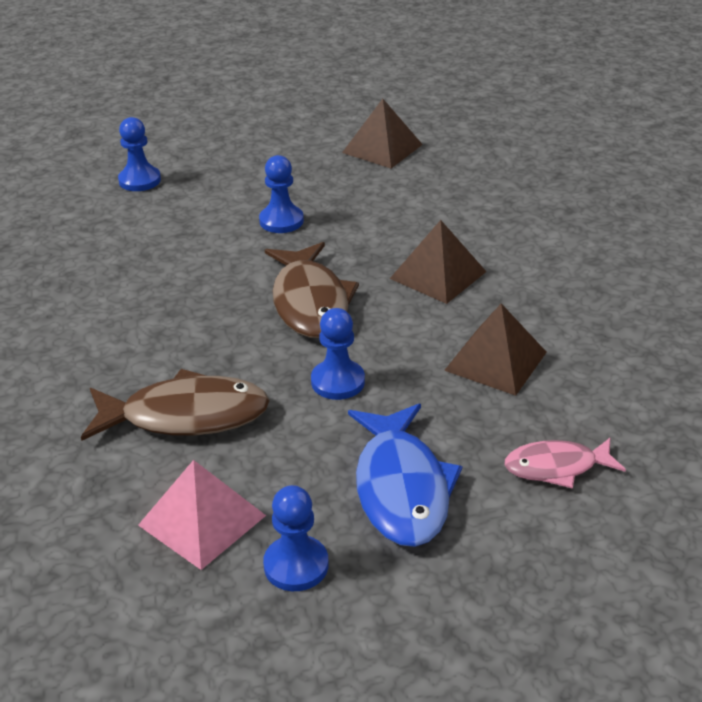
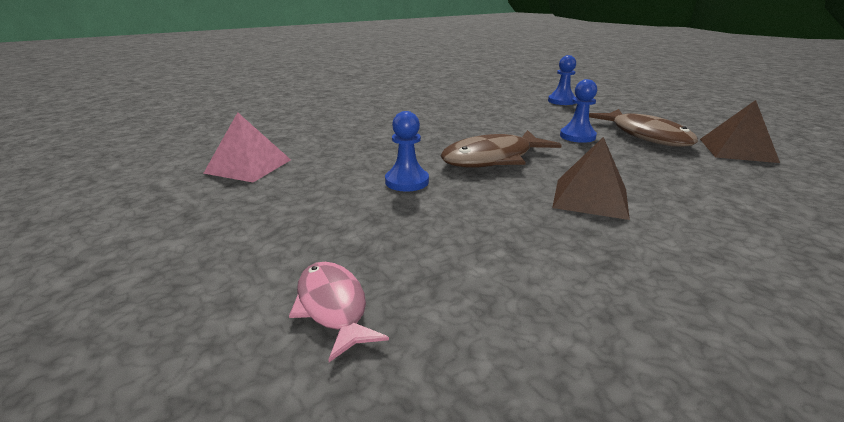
camera: 70 degrees right, 10 degrees down
brown fish [81,369,270,441] -> brown fish moved to [589,109,698,147]
blue pawn [263,485,329,591] -> none
blue fish [348,404,462,547] -> none
brown pyramid [444,304,547,396] -> none

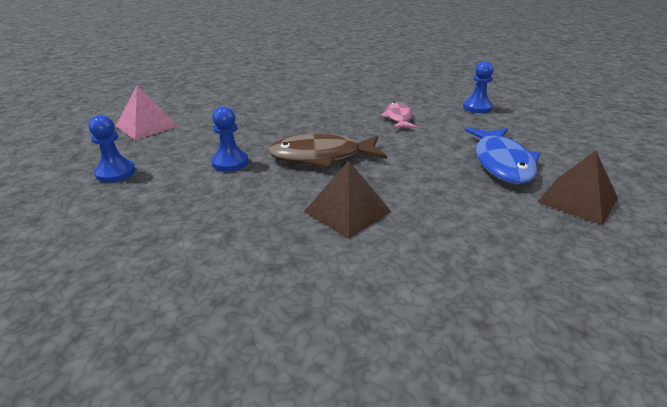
camera: 25 degrees right, 5 degrees up
pink fish [289,262,389,362] -> pink fish moved to [381,102,417,129]
blue pawn [560,79,597,143] -> blue pawn moved to [89,115,136,183]
brown fish [589,109,698,147] -> blue fish [465,128,540,184]

